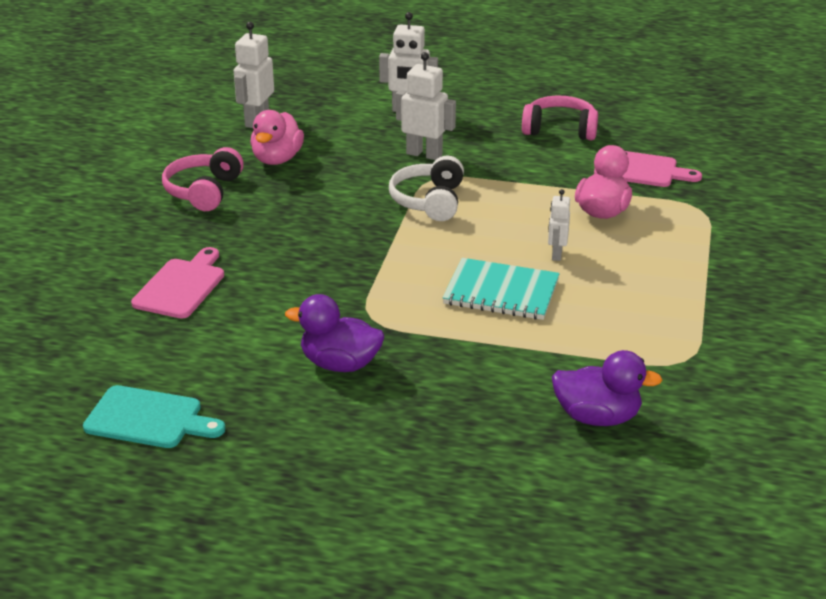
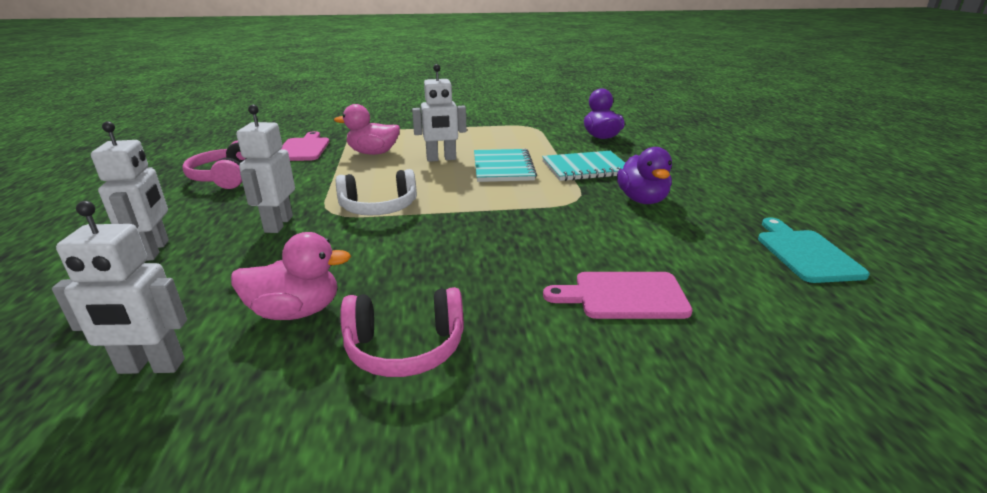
camera: 110 degrees left, 5 degrees down
white robot [548,189,570,261] -> white robot [412,64,467,162], size x1.67
none -> turquoise notebook [542,151,625,181]

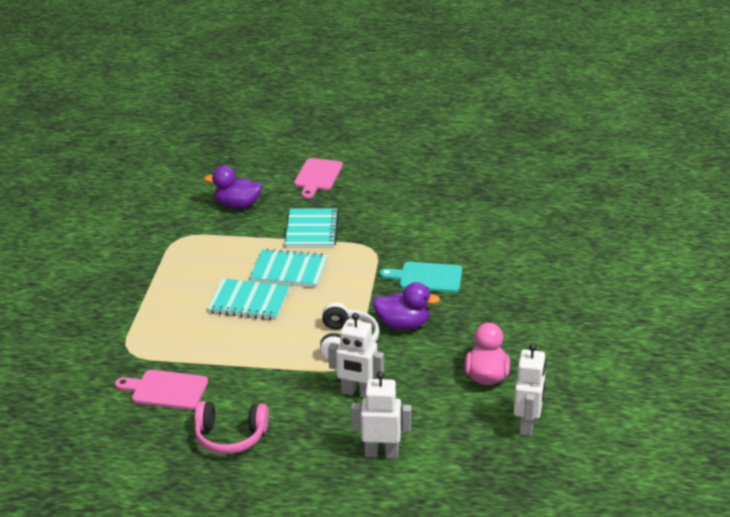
camera: 75 degrees left, 5 degrees up
pink duck [334,104,400,155] -> none
pink headphones [340,287,464,377] -> none
white robot [412,64,467,162] -> turquoise notebook [207,278,290,320]
pink cutting board [543,272,693,319] -> pink cutting board moved to [294,158,343,199]
purple duck [617,147,672,204] -> purple duck moved to [373,282,440,330]
turquoise cutting board [758,217,870,283] -> turquoise cutting board moved to [380,262,462,293]

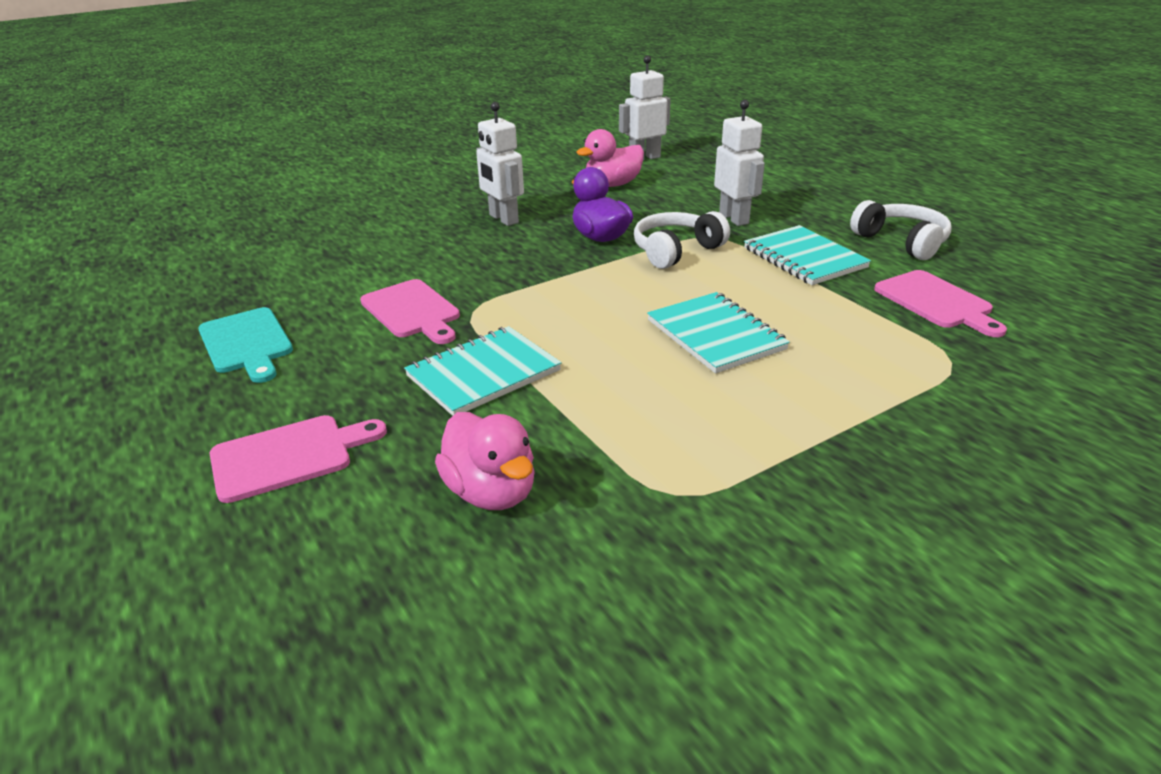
camera: 130 degrees left, 0 degrees up
pink headphones [195,401,269,454] -> white headphones [850,200,952,260]
purple duck [204,165,262,209] -> pink duck [435,412,535,510]
turquoise notebook [249,249,328,288] -> turquoise notebook moved to [744,225,871,285]
white robot [351,371,411,458] -> white robot moved to [476,102,524,226]
turquoise cutting board [380,262,462,293] -> turquoise cutting board moved to [198,307,293,383]
none -> pink cutting board [360,279,460,344]

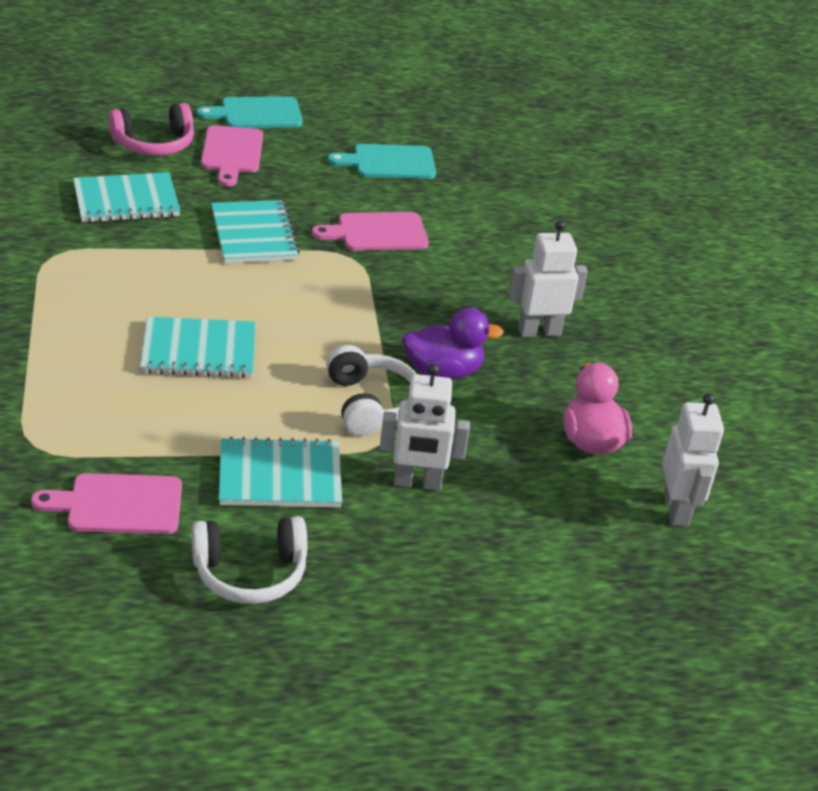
camera: 110 degrees right, 5 degrees up
pink duck [435,412,535,510] -> turquoise notebook [73,172,180,223]
none -> pink headphones [109,103,194,156]
none -> turquoise cutting board [197,96,303,128]

